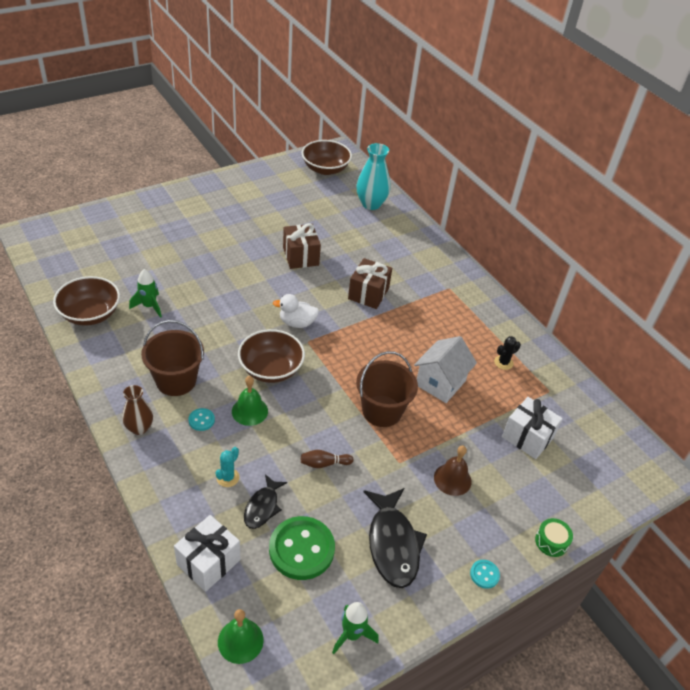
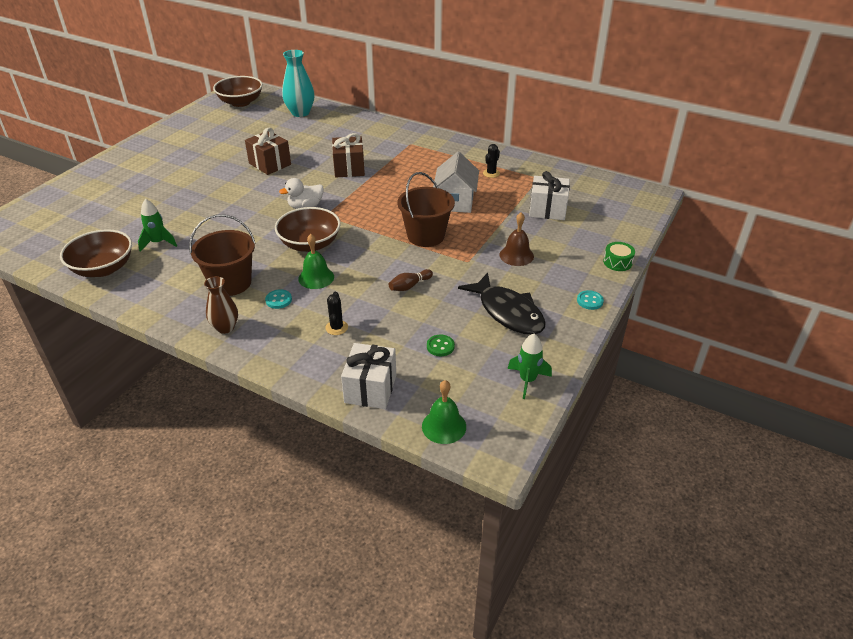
camera: 25 degrees left, 5 degrees down
turquoise cactus [216,447,240,487] -> black cactus [325,292,348,335]
black fish [244,474,287,529] -> none
green button [269,516,335,580] -> green button [427,335,455,356], size x0.45

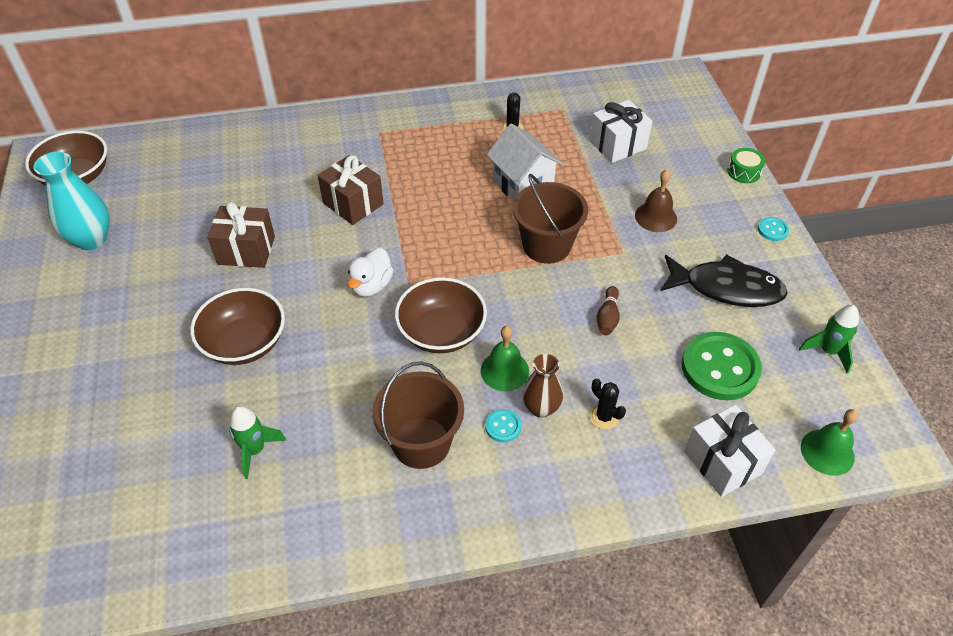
camera: 40 degrees left, 10 degrees up
brown bowl [60,229,132,277] -> brown bowl moved to [190,288,285,365]
brown vase [204,276,238,334] -> brown vase moved to [522,354,563,418]
turquoise vase [282,50,315,117] -> turquoise vase moved to [33,151,110,250]
green button [427,335,455,356] -> green button [681,332,762,400], size x2.25

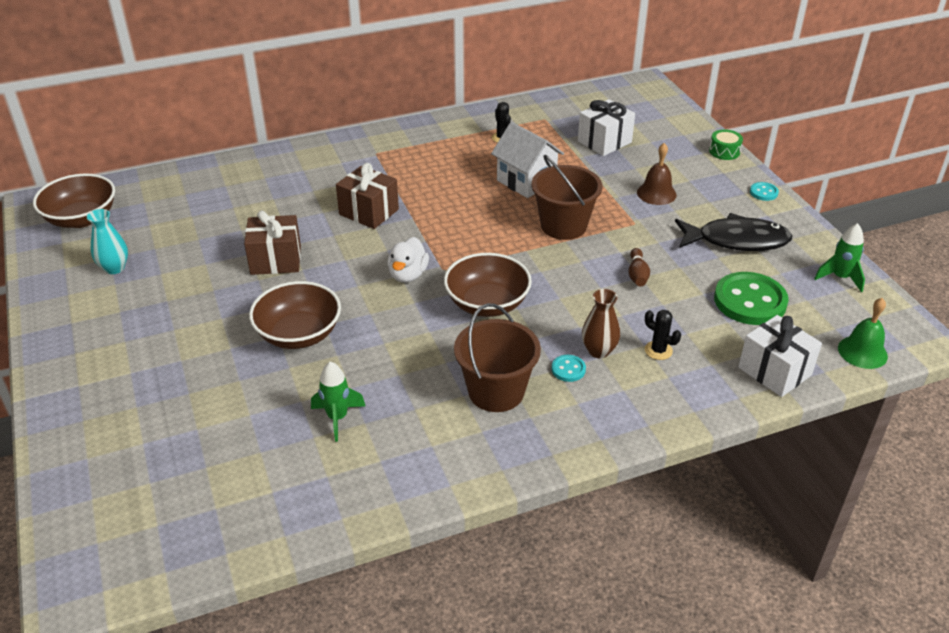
camera: 10 degrees left, 10 degrees down
turquoise vase [33,151,110,250] -> turquoise vase [87,209,128,274], size x0.65
green bell [481,326,529,391] -> none

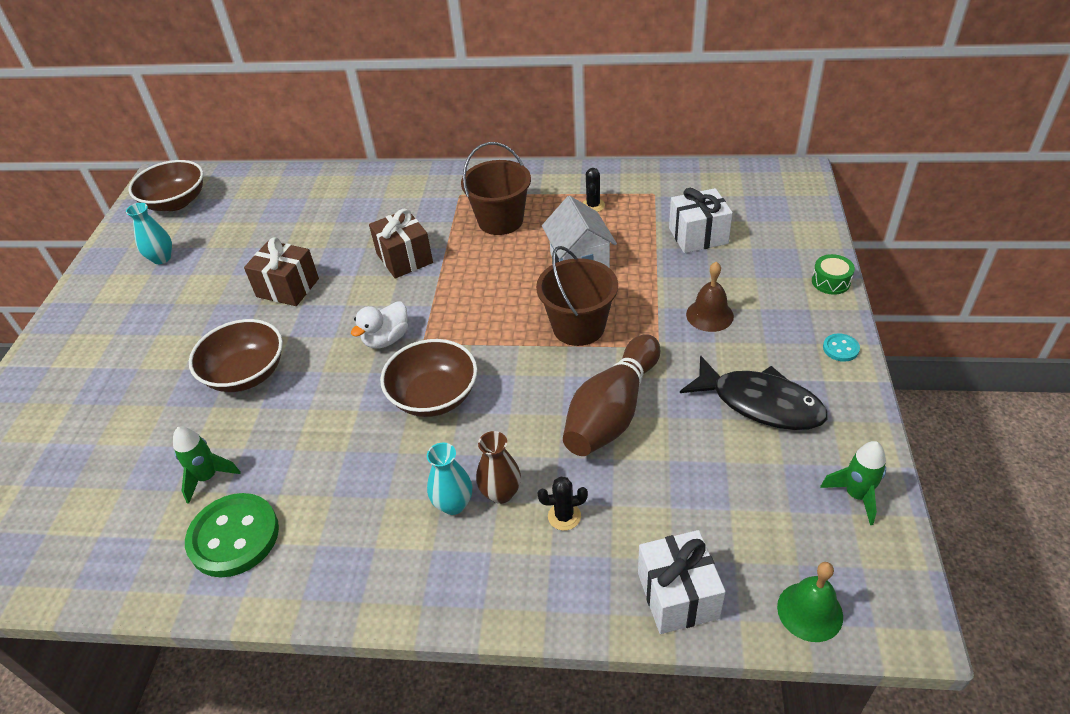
camera: 30 degrees right, 5 degrees up
brown bucket [454,303,541,412] -> brown bucket moved to [461,142,531,235]
turquoise button [551,355,586,382] -> turquoise vase [427,443,472,515]
brown bowling pin [628,248,650,286] -> brown bowling pin [563,334,660,456], size x2.40
black cactus [645,310,681,360] -> black cactus turned 75 degrees counterclockwise [537,476,588,531]
green button [714,272,789,325] -> green button moved to [185,493,279,577]

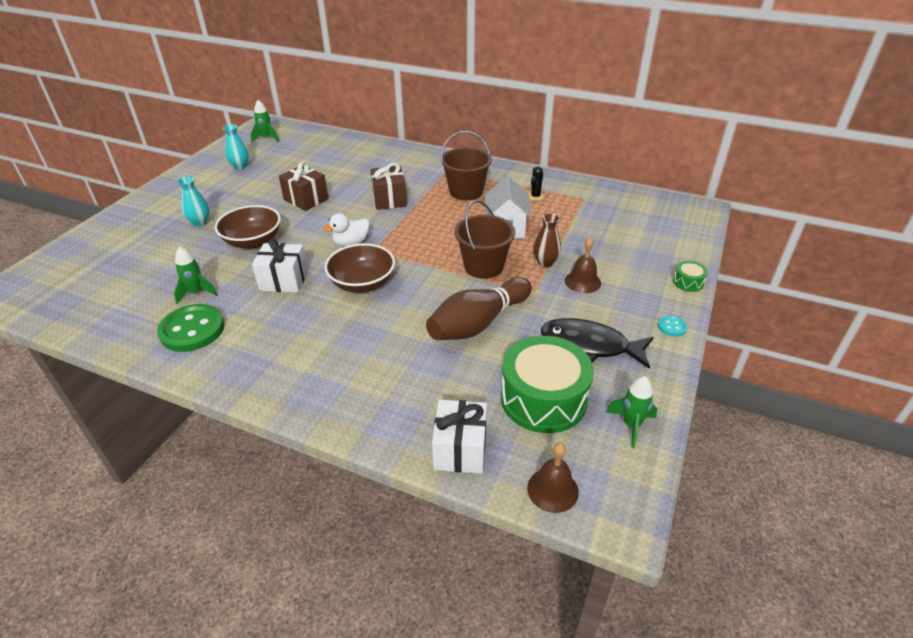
camera: 15 degrees right, 5 degrees down
brown bowl [128,160,203,211] -> green rocket [251,100,279,142]
turquoise vase [427,443,472,515] -> turquoise vase moved to [177,176,209,227]
brown vase [476,431,521,504] -> brown vase moved to [533,213,561,267]
black cactus [537,476,588,531] -> none
white gift [669,188,733,253] -> white gift moved to [252,238,308,293]
black fish [680,355,828,430] -> black fish turned 150 degrees clockwise [541,318,654,369]
green bell [777,562,843,642] -> brown bell [527,443,579,513]
none -> green drum [501,336,594,433]

